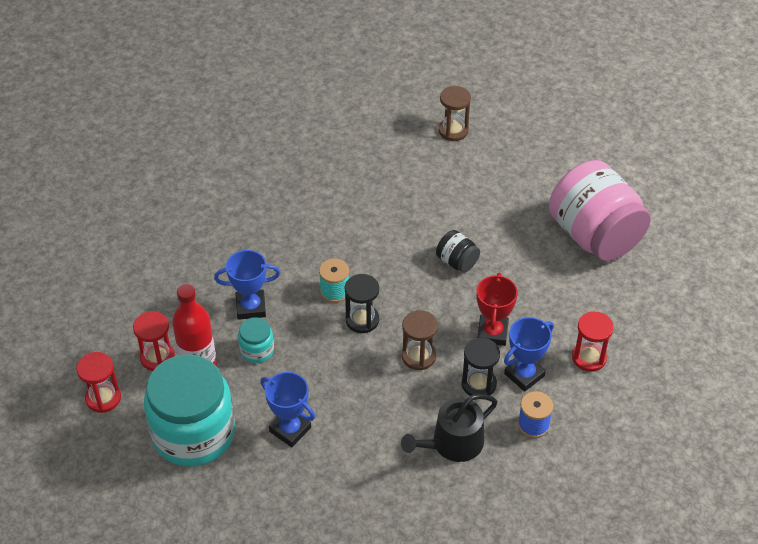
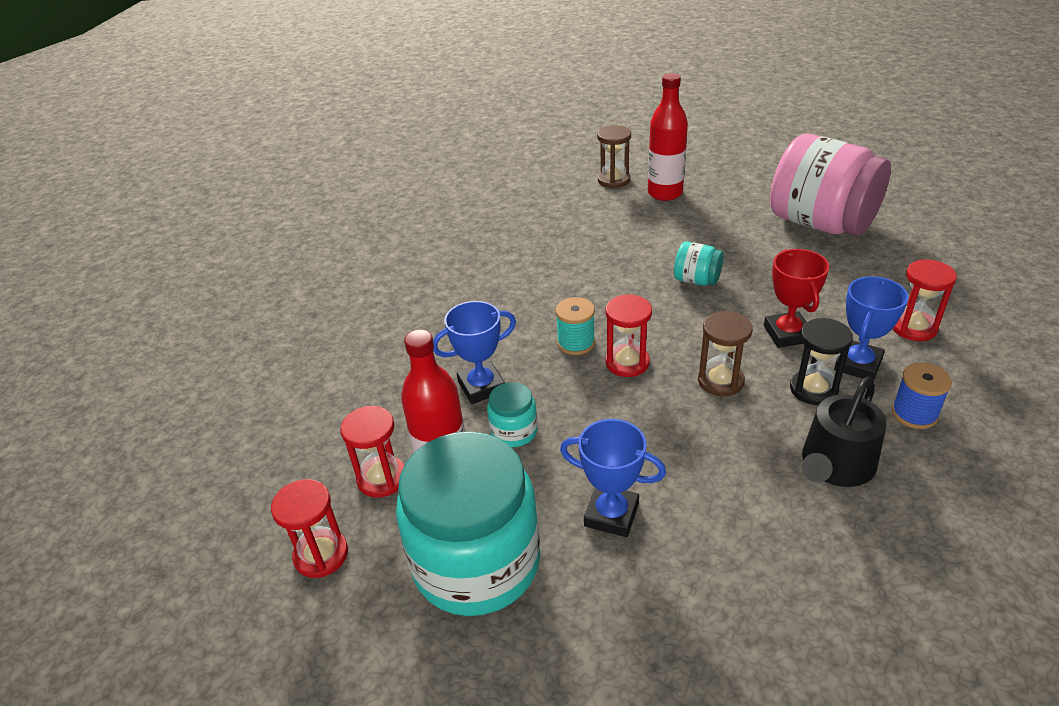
camera: 15 degrees left, 10 degrees down
black hourglass [345,274,379,333] -> red hourglass [605,294,652,377]
black jar [436,230,480,273] -> turquoise jar [674,241,724,286]
none -> red bottle [648,73,688,201]

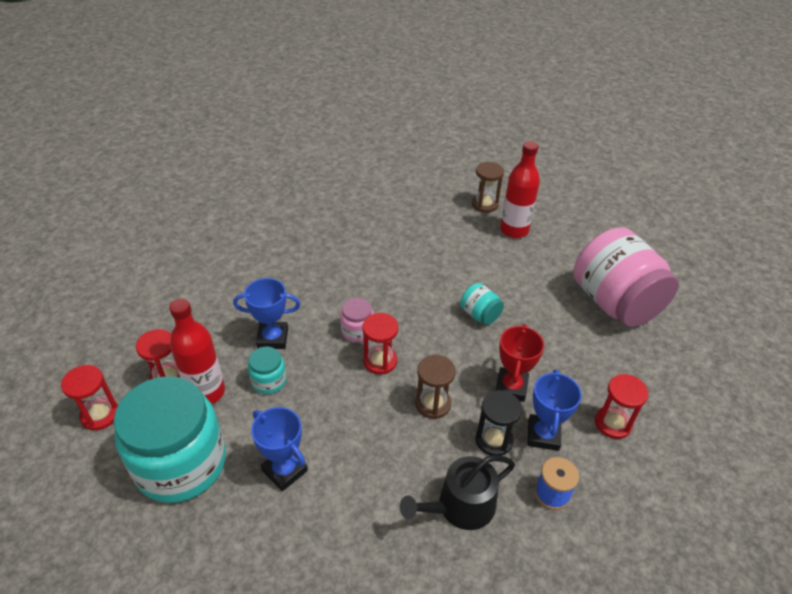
camera: 20 degrees right, 5 degrees up
turquoise spool [555,297,595,355] -> pink jar [340,298,374,342]
blue trophy [834,276,909,380] -> blue trophy turned 45 degrees counterclockwise [527,370,582,451]

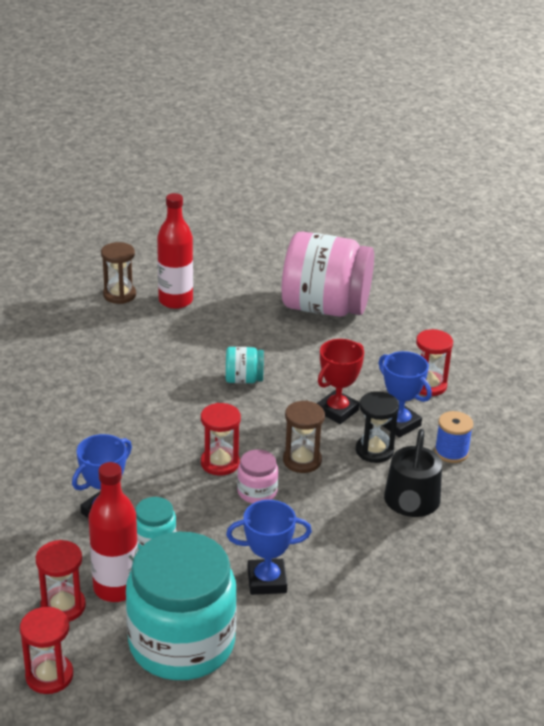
camera: 50 degrees left, 10 degrees down
pink jar [340,298,374,342] -> pink jar moved to [237,449,278,503]
red trophy [495,324,544,402] -> red trophy turned 75 degrees clockwise [317,339,364,424]

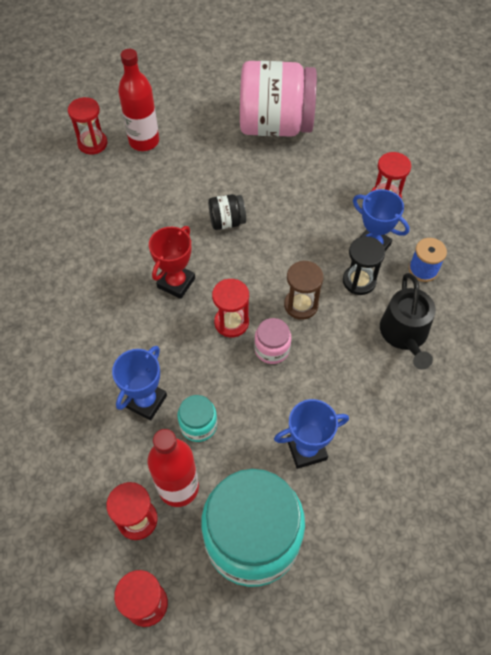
camera: 10 degrees left, 25 degrees up
brown hourglass [101,242,136,304] -> red hourglass [68,97,107,155]
turquoise jar [226,347,264,383] -> black jar [208,194,246,230]
red trophy [317,339,364,424] -> red trophy moved to [149,226,195,299]

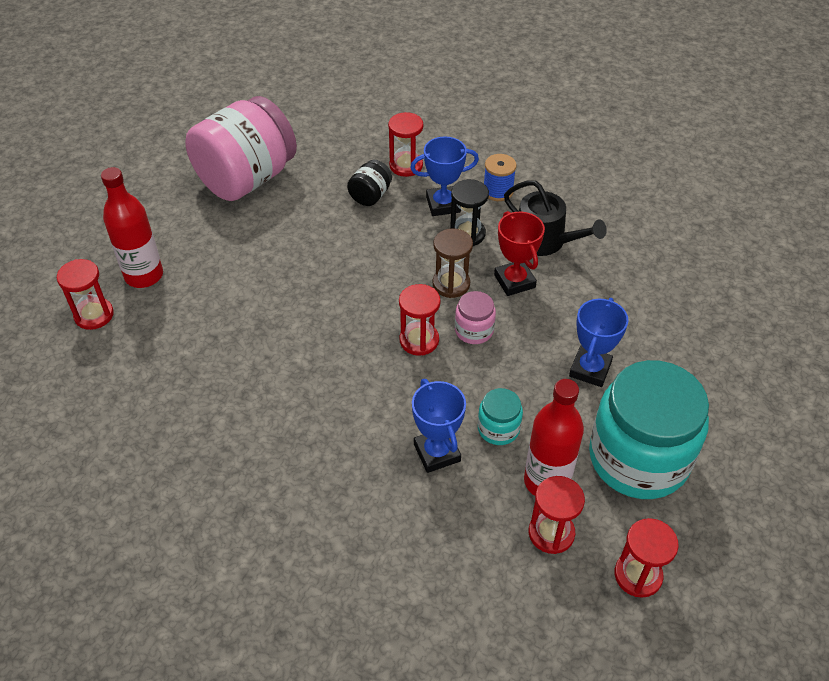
camera: 50 degrees left, 10 degrees down
red trophy [149,226,195,299] -> red trophy moved to [494,211,545,296]
black jar [208,194,246,230] -> black jar moved to [347,160,392,206]

